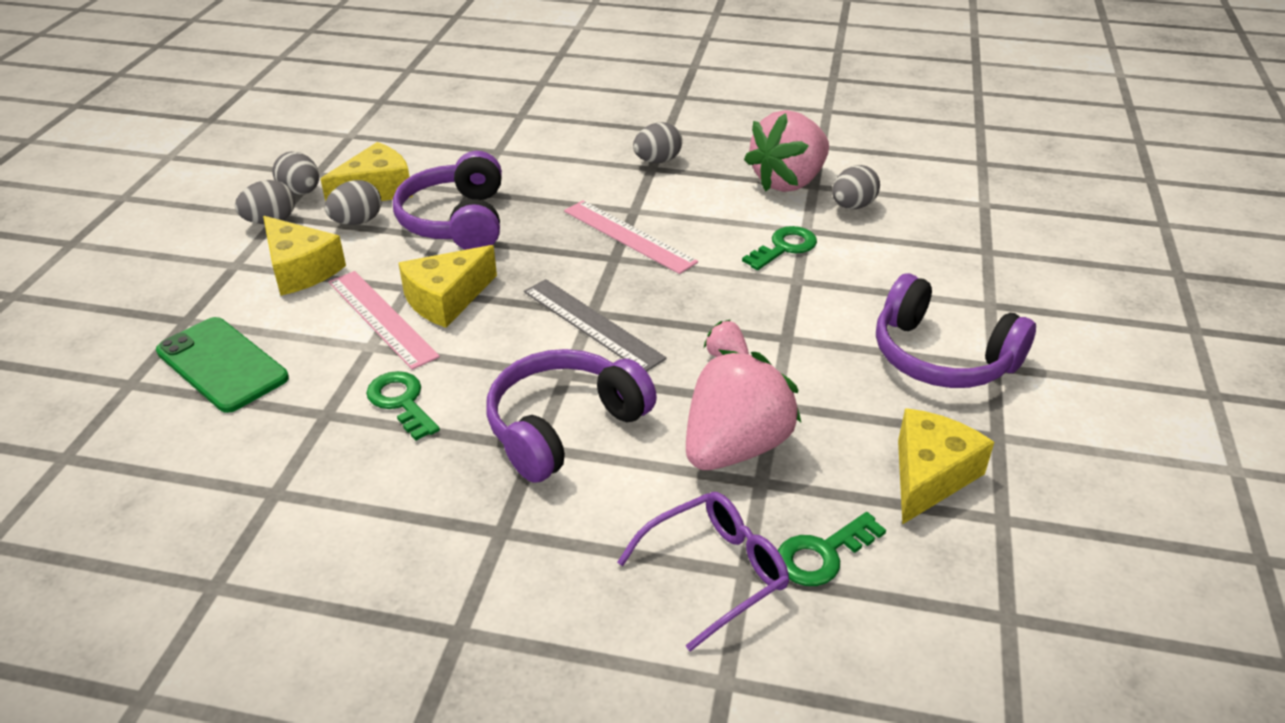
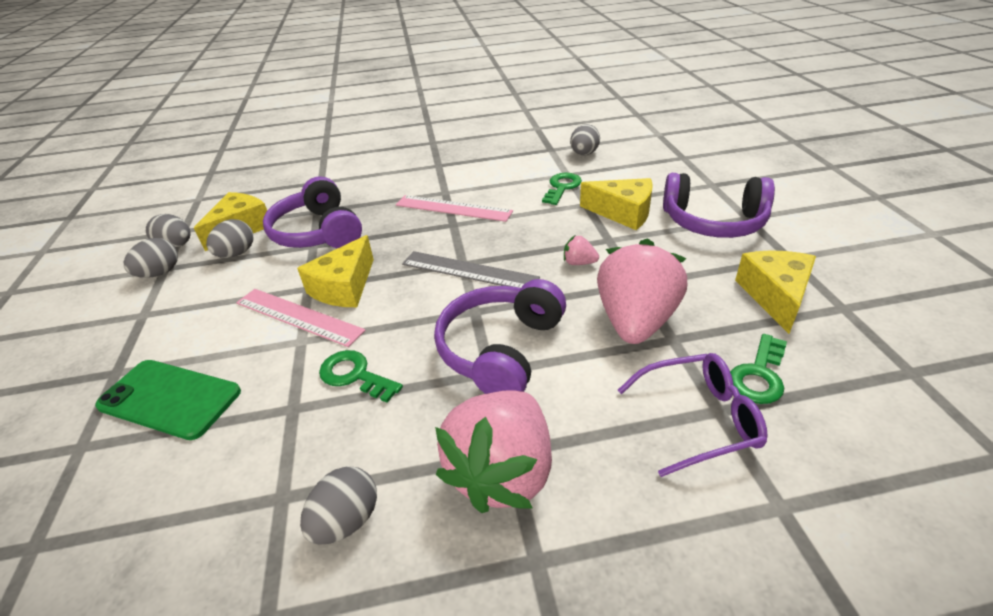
camera: 20 degrees left, 0 degrees up
yellow cheese [263,216,346,296] -> yellow cheese moved to [580,178,653,230]
purple glasses [617,492,789,652] -> purple glasses turned 45 degrees clockwise [618,353,768,477]
grey egg [633,122,682,163] -> grey egg moved to [300,466,377,545]
pink strawberry [744,110,829,192] -> pink strawberry moved to [435,390,552,513]

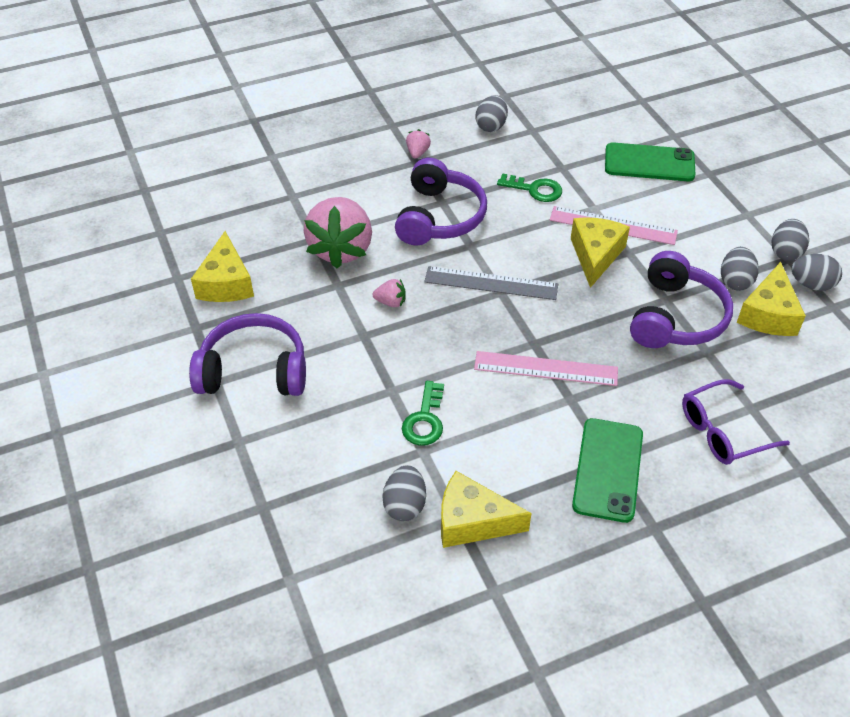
camera: 165 degrees right, 10 degrees up
purple headphones [263,176,362,249] -> purple headphones turned 60 degrees clockwise [630,251,733,348]
pink strawberry [435,390,552,513] -> pink strawberry [406,129,431,159], size x0.41
yellow cheese [580,178,653,230] -> yellow cheese moved to [441,471,532,548]
purple glasses [618,353,768,477] -> purple glasses moved to [682,379,790,465]
green key [730,334,787,404] -> none
none -> green phone [572,418,643,523]

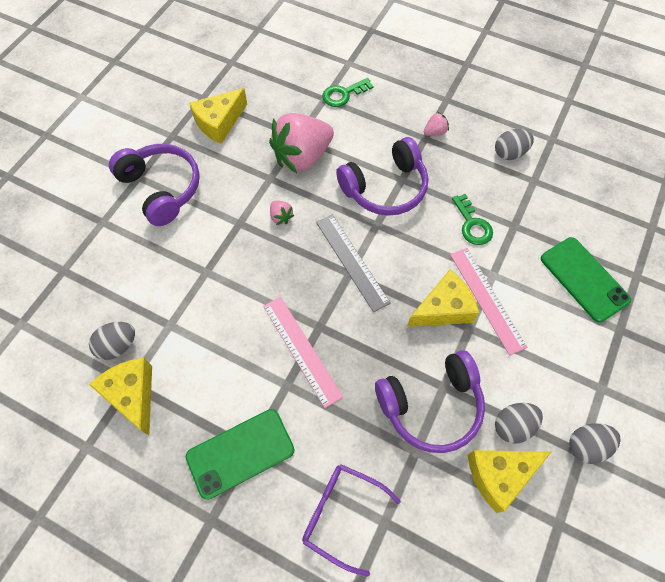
camera: 50 degrees right, 15 degrees up
green key [402,381,444,446] -> green key moved to [322,78,373,107]
grey egg [791,254,842,291] -> none

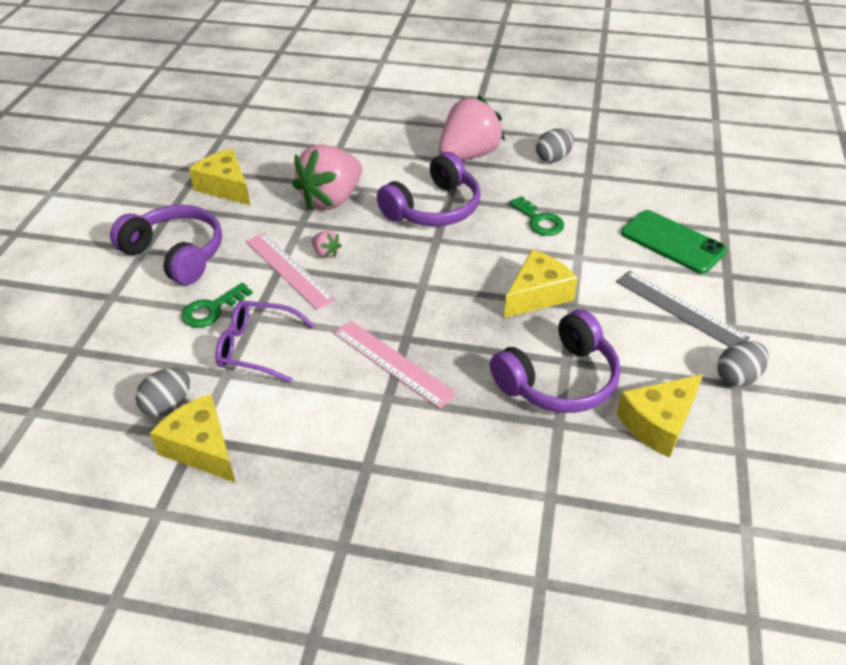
camera: 15 degrees left, 20 degrees down
green phone [186,409,295,500] -> none
yellow cheese [189,88,247,144] -> yellow cheese turned 105 degrees clockwise [189,148,250,205]
purple glasses [302,464,401,577] -> purple glasses moved to [215,300,314,383]
grey ruler [316,214,391,312] -> grey ruler moved to [616,271,750,347]
green key [322,78,373,107] -> green key moved to [181,282,253,328]
pink strawberry [424,112,449,136] -> pink strawberry [439,96,505,160], size x2.47
pink ruler [450,248,528,356] -> pink ruler moved to [246,233,336,310]
grey egg [495,403,543,444] -> none

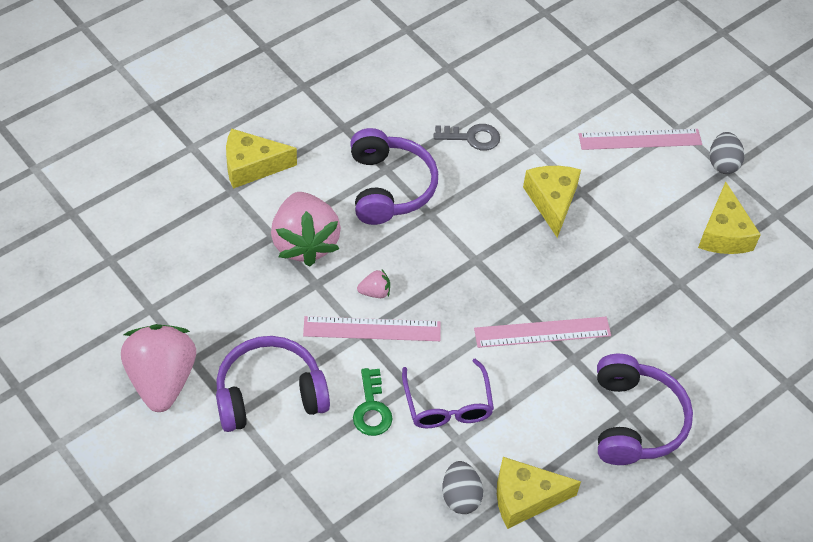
camera: 55 degrees left, 10 degrees up
yellow cheese [189,148,250,205] -> yellow cheese moved to [226,129,297,189]
purple glasses [215,300,314,383] -> purple glasses turned 60 degrees counterclockwise [402,358,494,428]
pink strawberry [439,96,505,160] -> pink strawberry moved to [121,324,196,412]
purple headphones [490,309,620,413] -> purple headphones moved to [597,354,693,465]
green key [509,196,564,236] -> grey key [434,124,500,151]
grey egg [536,128,574,163] -> none
grey ruler [616,271,750,347] -> pink ruler [579,129,702,150]
green phone [621,210,727,274] -> none

